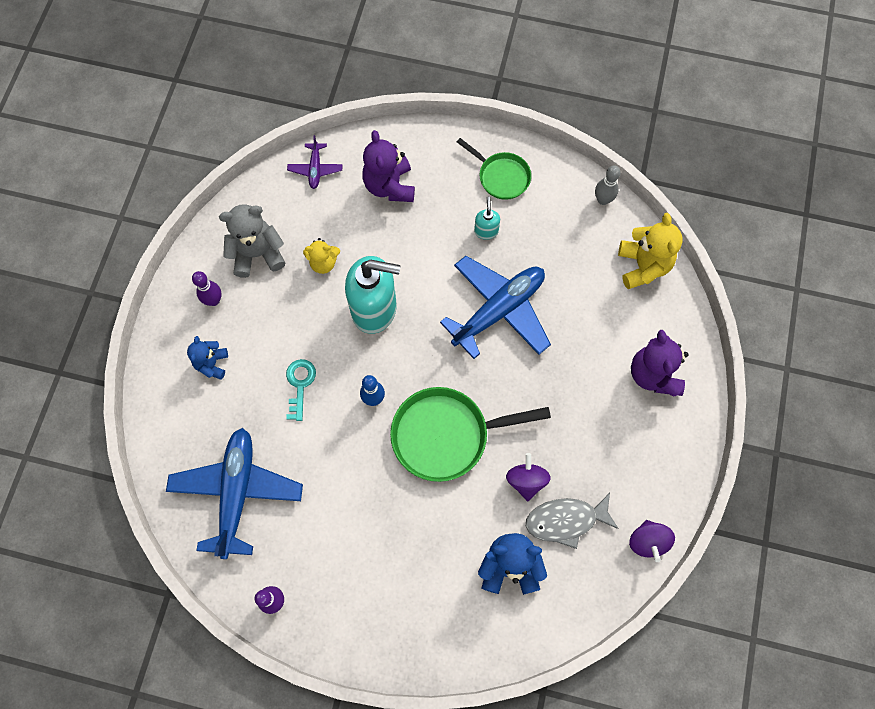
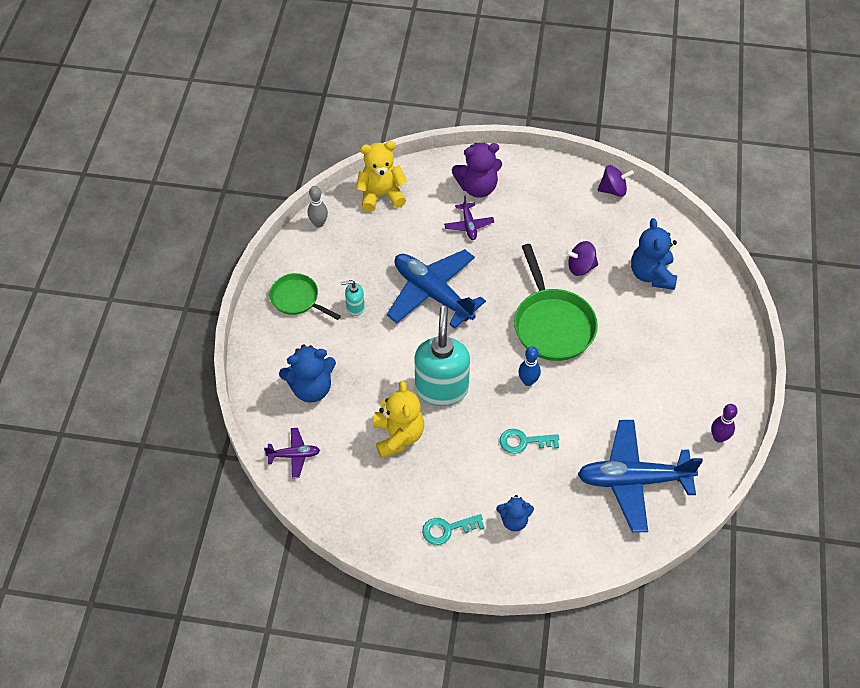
camera: 95 degrees left, 15 degrees down
purple bowling pin [192,271,222,306] -> turquoise key [422,514,485,545]
grey teddy bear [219,204,285,278] -> none
yellow teddy bear [303,238,340,274] -> yellow teddy bear [373,381,424,458], size x1.64
purple teddy bear [362,130,415,202] -> blue teddy bear [279,345,336,403]
green pan [457,138,531,200] -> green pan turned 90 degrees counterclockwise [269,273,341,320]
grey fish [526,493,619,549] -> none
none -> purple plane [444,196,494,240]

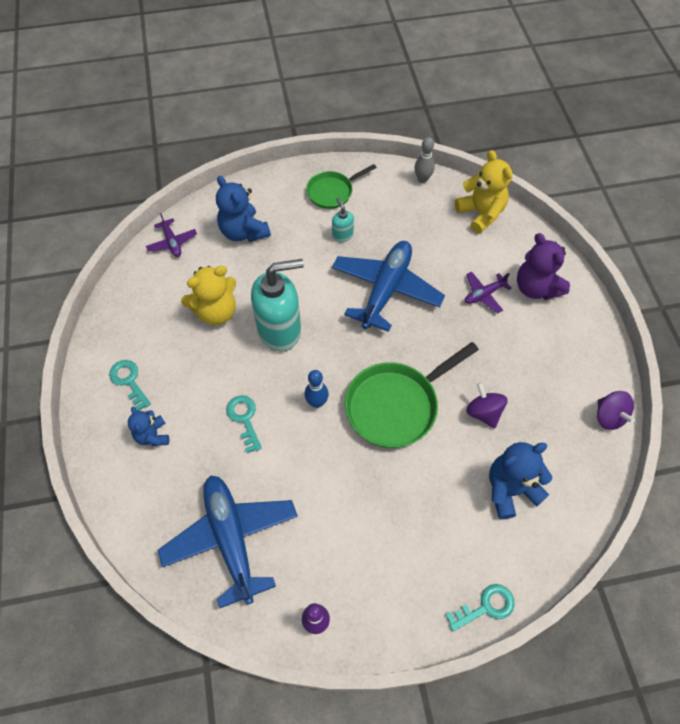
camera: 70 degrees right, 5 degrees up
green pan [269,273,341,320] -> green pan turned 135 degrees counterclockwise [306,164,377,209]
none -> turquoise key [445,584,515,631]

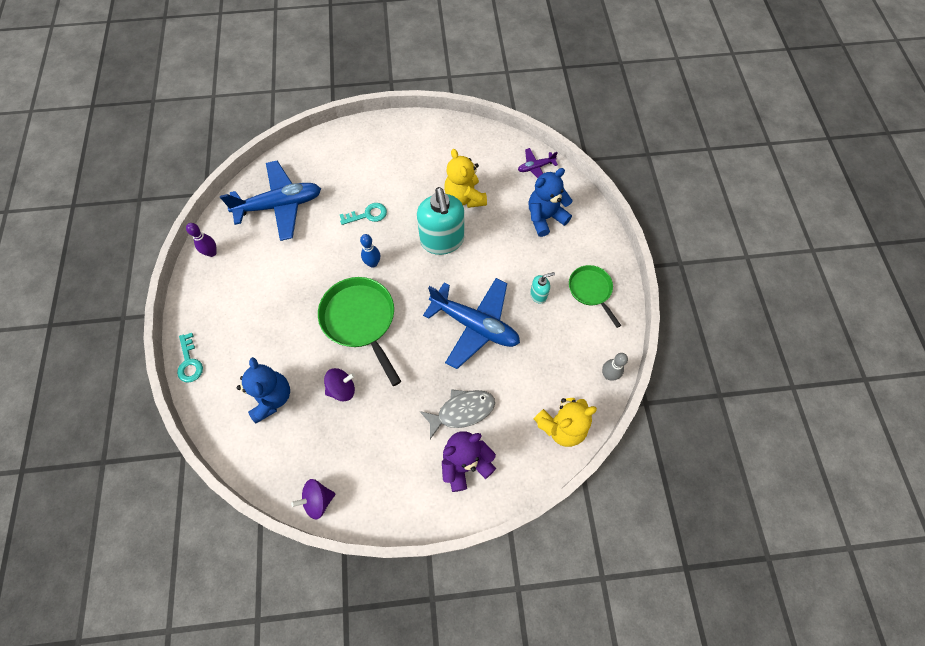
camera: 95 degrees right, 5 degrees up
turquoise key [109,360,151,411] -> none
blue teddy bear [128,406,169,446] -> none
purple plane [465,272,512,313] -> grey fish [420,389,495,439]

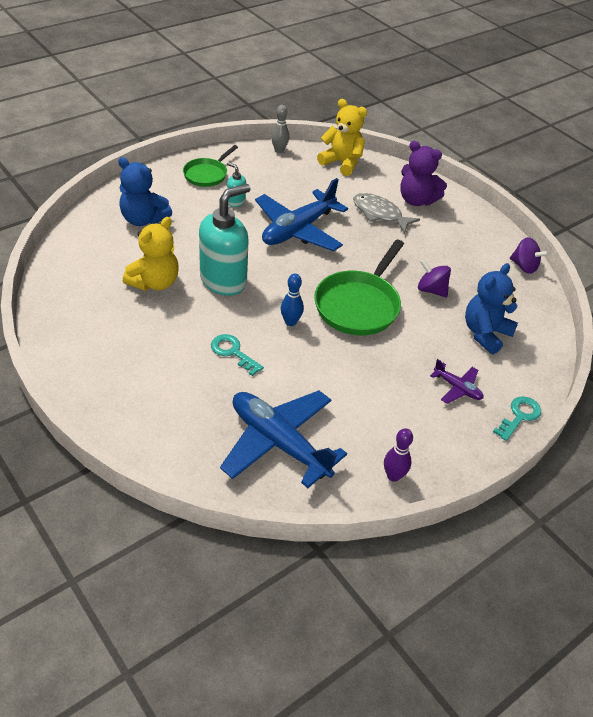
camera: 125 degrees left, 20 degrees down
blue plane [423,278,520,369] -> blue plane turned 135 degrees counterclockwise [255,178,348,251]
purple plane [518,148,558,178] -> purple plane moved to [430,359,483,404]

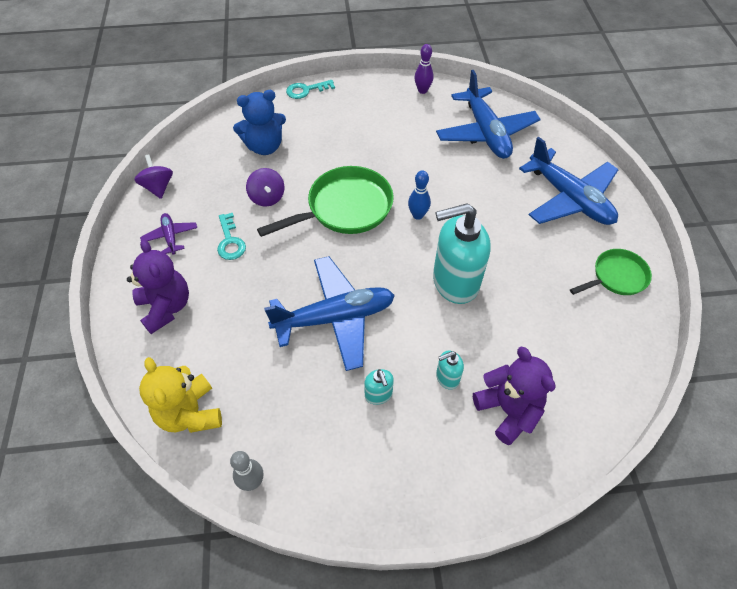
camera: 145 degrees left, 10 degrees up
blue teddy bear [118,157,172,226] -> purple teddy bear [473,346,555,445]
yellow teddy bear [123,217,179,291] -> none
green pan [183,145,238,187] -> green pan moved to [570,249,652,295]
turquoise key [211,334,264,376] -> turquoise key moved to [217,213,246,260]
grey fish [353,193,420,234] -> none
purple plane [430,359,483,404] -> purple plane moved to [140,213,197,255]
none -> turquoise soap dispenser [436,351,464,389]
none -> blue plane [519,137,619,225]

